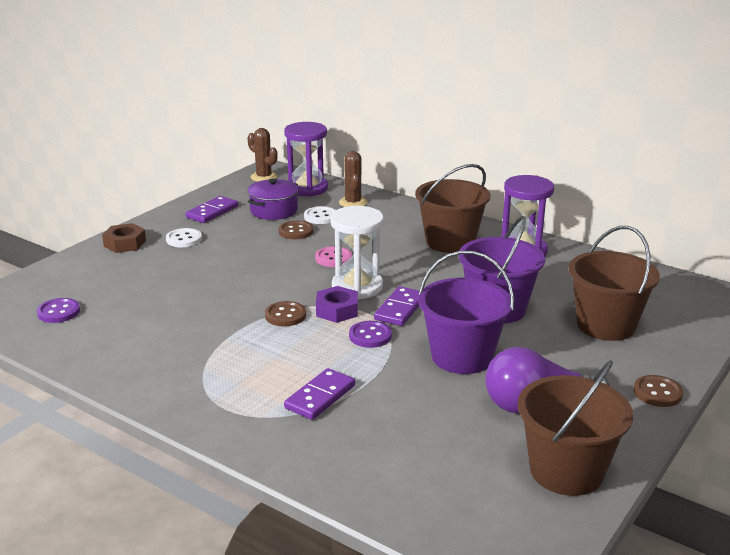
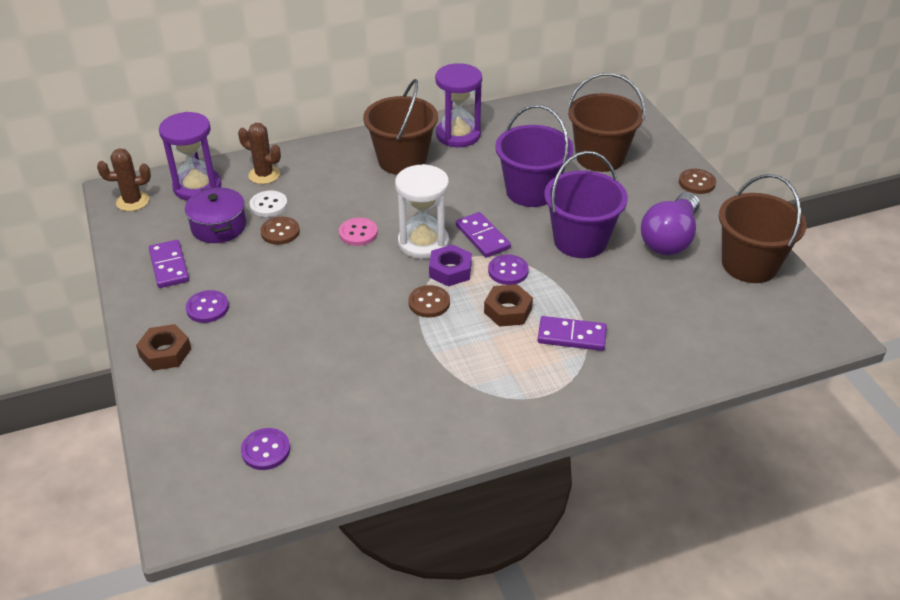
camera: 55 degrees left, 15 degrees up
white button [166,228,202,247] -> purple button [186,290,229,323]
purple domino [284,368,355,420] -> purple domino turned 60 degrees counterclockwise [537,316,607,351]
none -> brown nut [484,284,533,327]

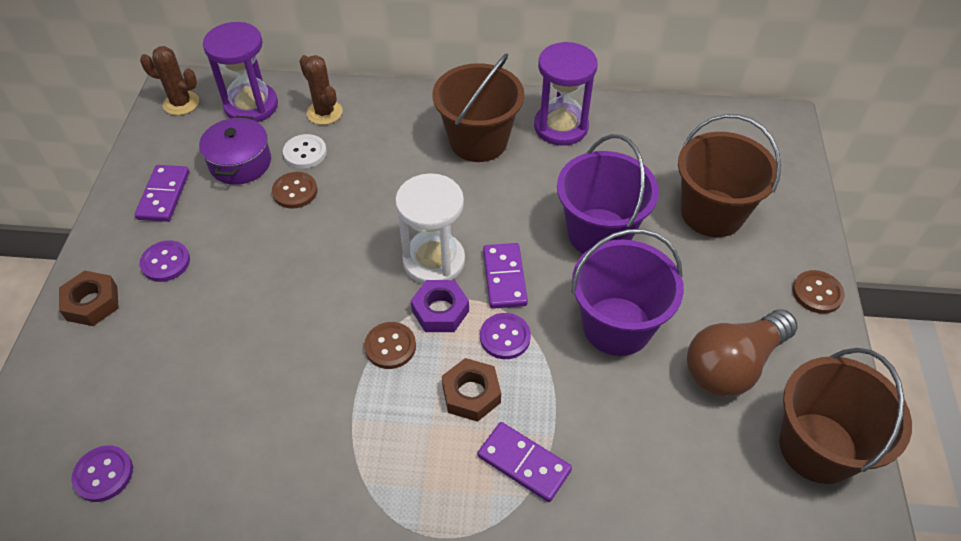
camera: 25 degrees right, 10 degrees up
pink button [339,218,378,246] -> none
purple light bulb [641,192,700,255] -> brown light bulb [687,309,797,397]

